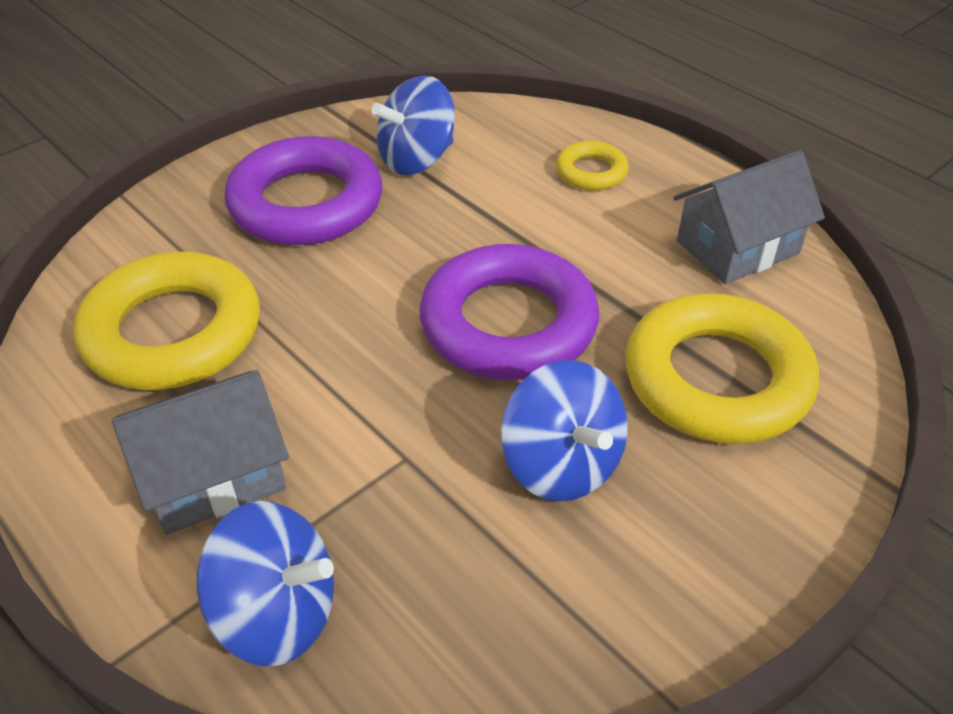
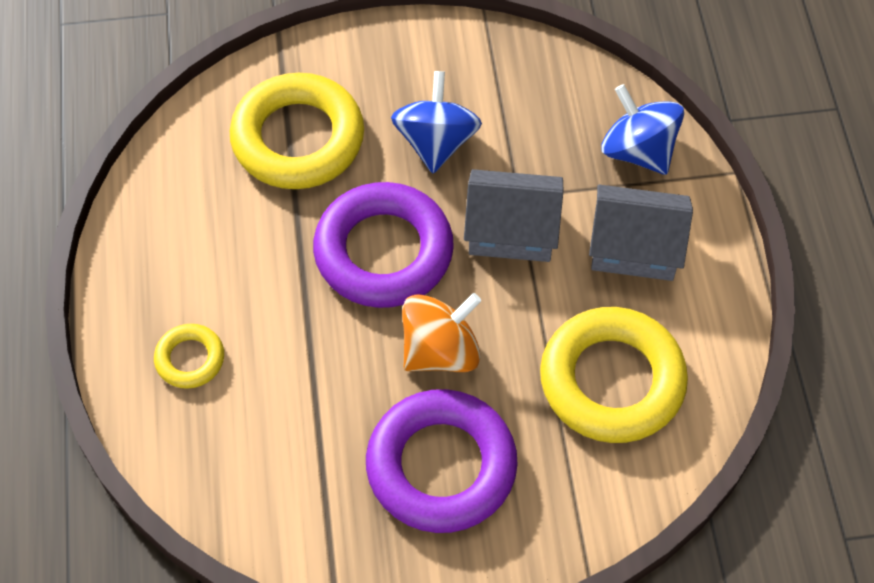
camera: 145 degrees left, 15 degrees up
blue spinning top [371,75,455,175] -> none
grey house [673,150,825,284] -> grey house moved to [464,169,564,262]
none -> orange spinning top [402,293,481,372]

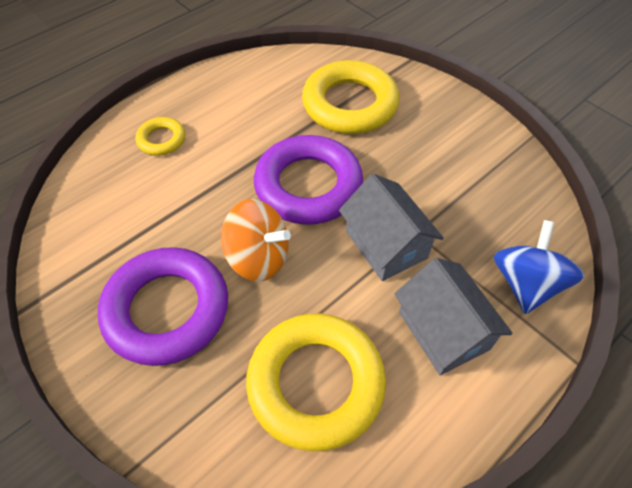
camera: 55 degrees right, 5 degrees down
blue spinning top [391,71,482,173] -> none

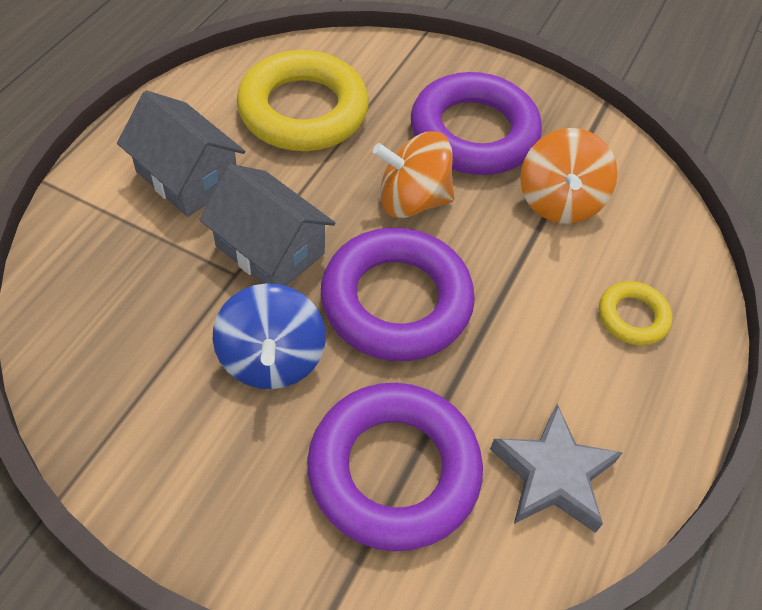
camera: 155 degrees right, 0 degrees up
yellow ring [302,60,399,134] -> purple ring [307,383,483,551]
blue spinning top [494,220,584,314] -> blue spinning top moved to [212,283,326,389]
none -> grey star [490,404,623,533]
none -> orange spinning top [520,128,618,224]

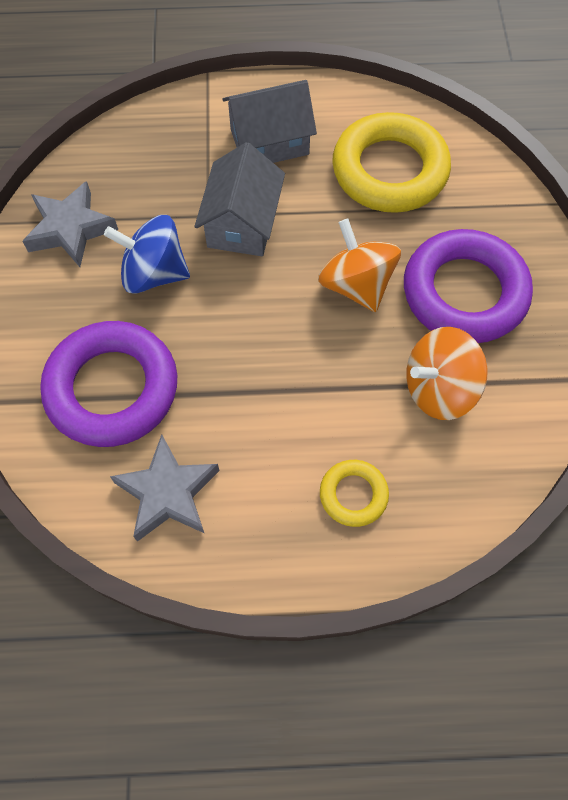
camera: 65 degrees right, 10 degrees up
grey house [117,90,245,217] -> grey house turned 60 degrees clockwise [222,80,317,163]
blue spinning top [212,283,326,389] -> blue spinning top turned 45 degrees clockwise [104,215,190,294]
purple ring [321,228,475,361] -> none
none -> grey star [22,181,118,267]

